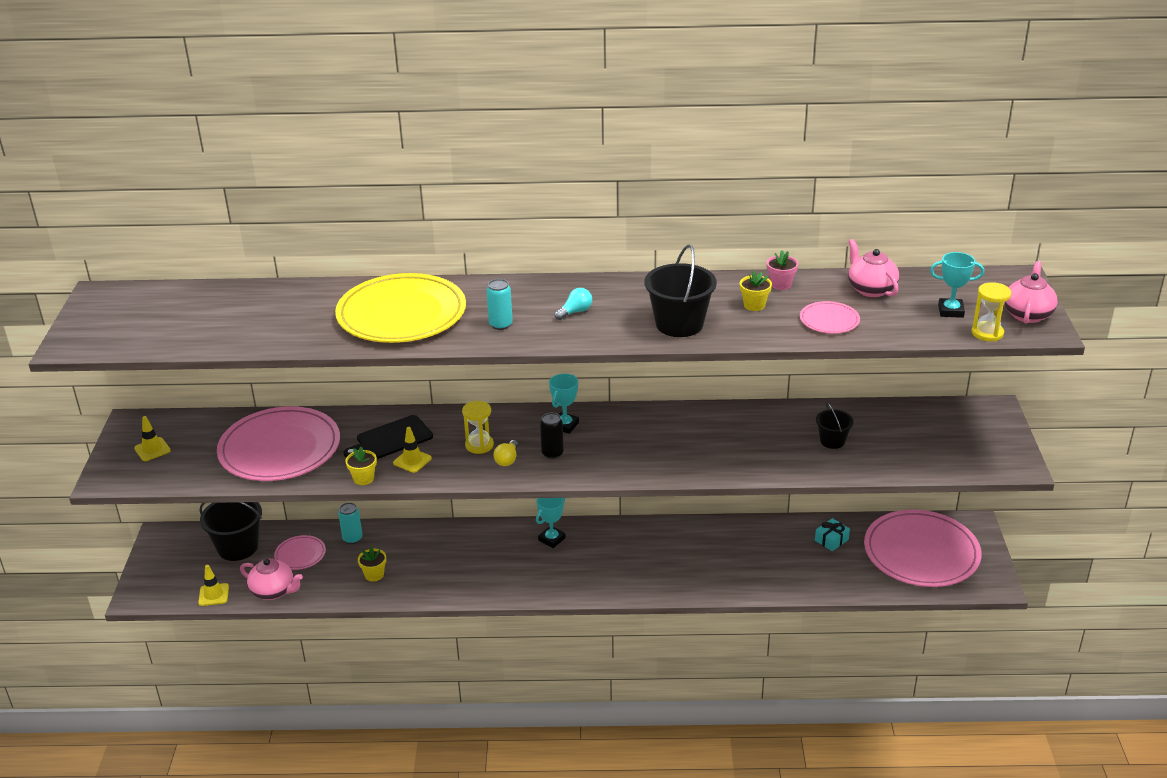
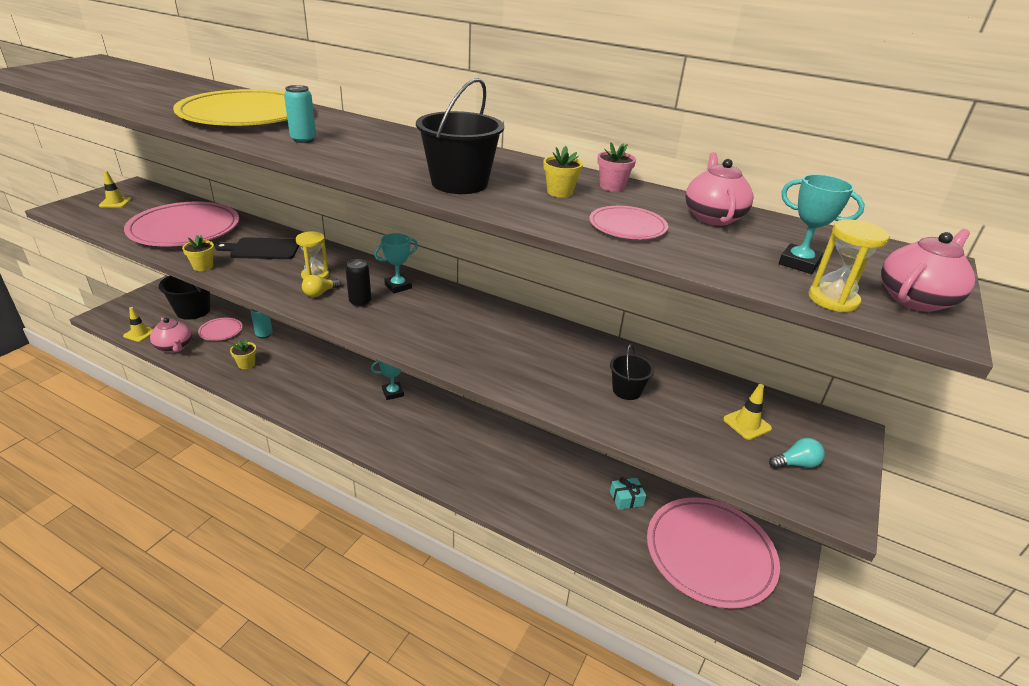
camera: 25 degrees right, 0 degrees up
yellow traffic cone [393,427,432,473] -> yellow traffic cone moved to [723,384,772,440]
turquoise light bulb [555,288,592,320] -> turquoise light bulb moved to [769,438,825,469]

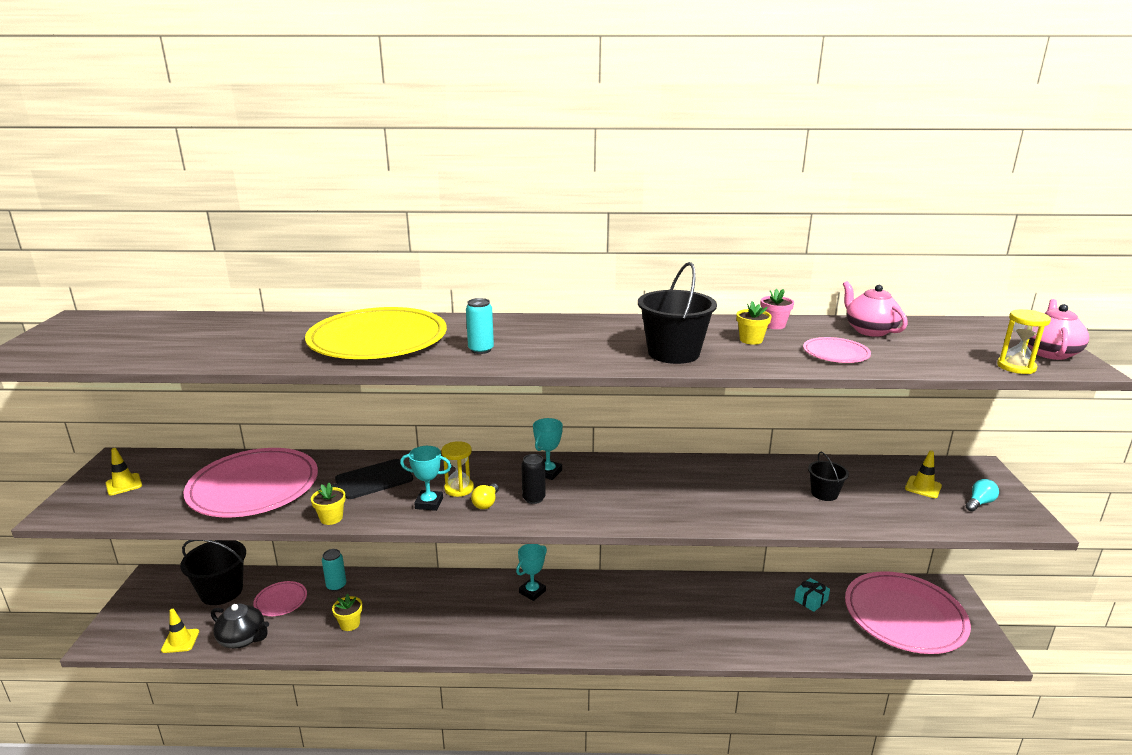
camera: 25 degrees left, 10 degrees down
pink teapot [150,317,192,353] -> black teapot [211,604,269,649]
turquoise trophy [779,174,865,274] -> turquoise trophy moved to [400,446,451,511]

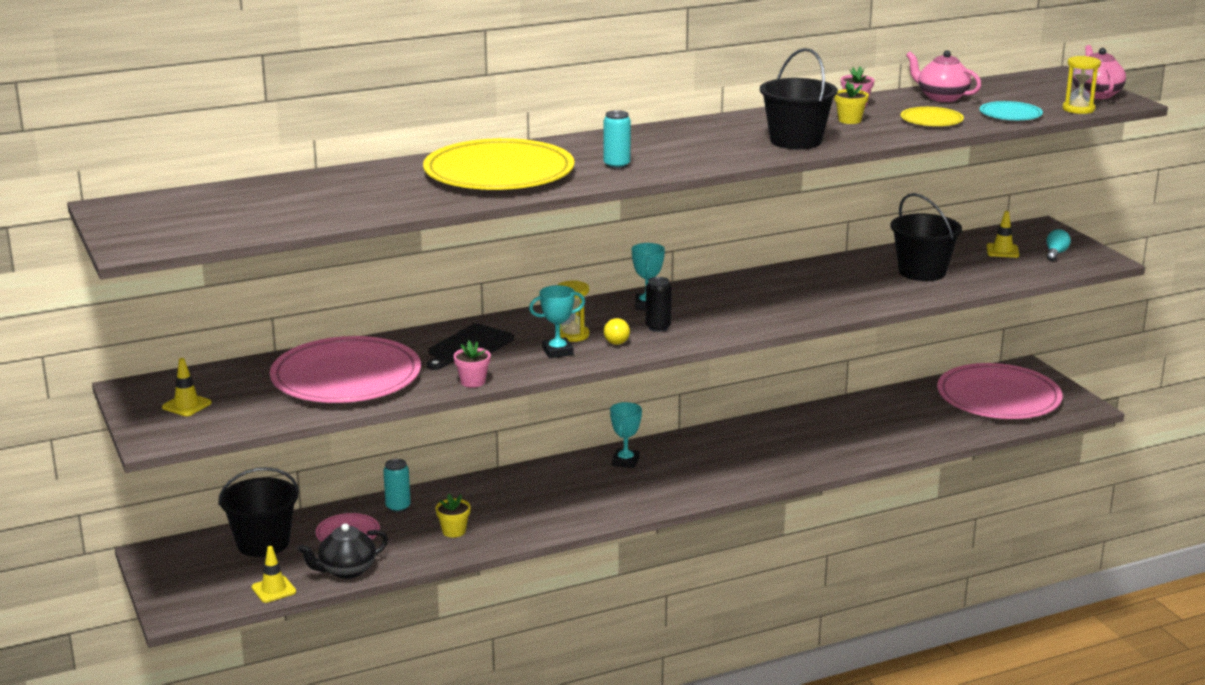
camera: 25 degrees left, 0 degrees up
black teapot [211,604,269,649] -> black teapot turned 150 degrees clockwise [298,523,388,579]
yellow flower pot [311,483,346,525] -> pink flower pot [453,341,491,388]
turquoise gift [794,578,830,612] -> none
pink plate [803,337,871,363] -> yellow plate [901,107,964,126]
black bucket [808,452,849,501] -> black bucket [890,193,962,281], size x1.77
none -> turquoise plate [980,101,1043,120]

